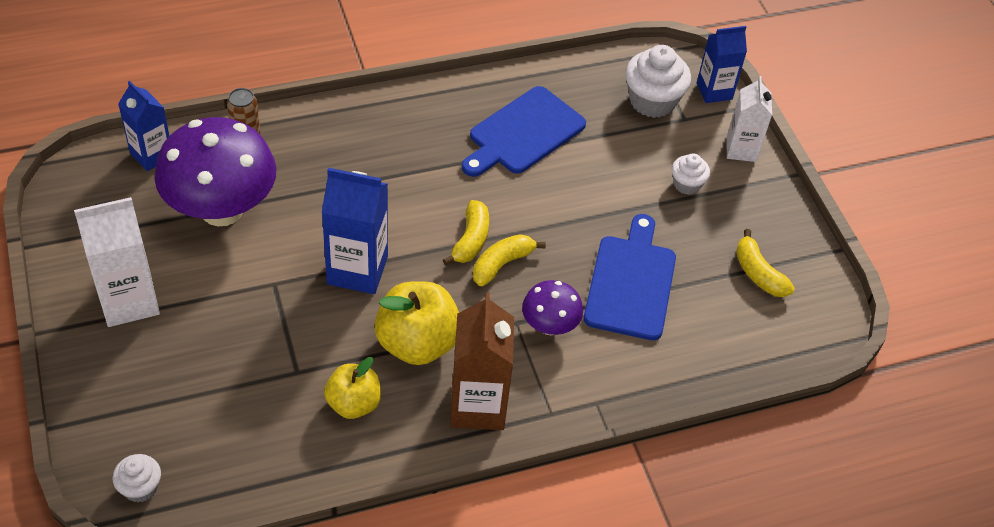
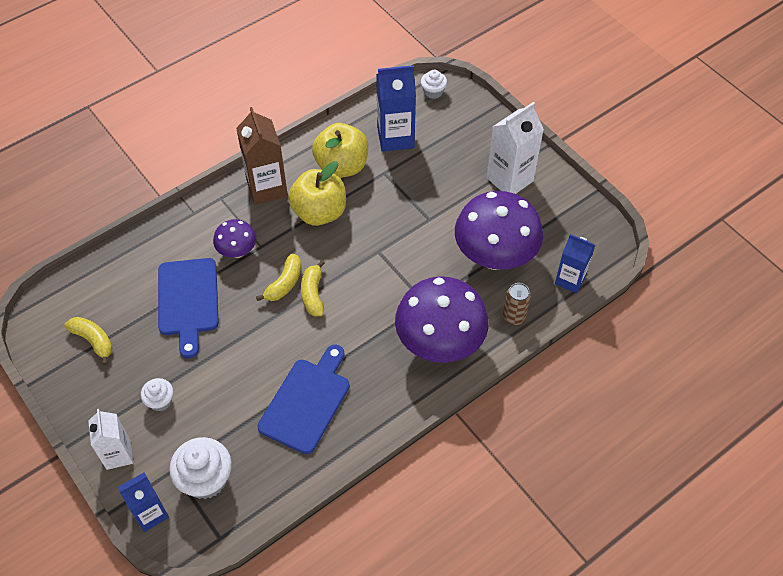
camera: 165 degrees right, 5 degrees up
blue carton [322,168,388,294] -> blue carton moved to [376,65,416,152]
yellow apple [324,357,381,419] -> yellow apple [312,123,368,178], size x1.57
none -> purple mushroom [395,276,489,363]

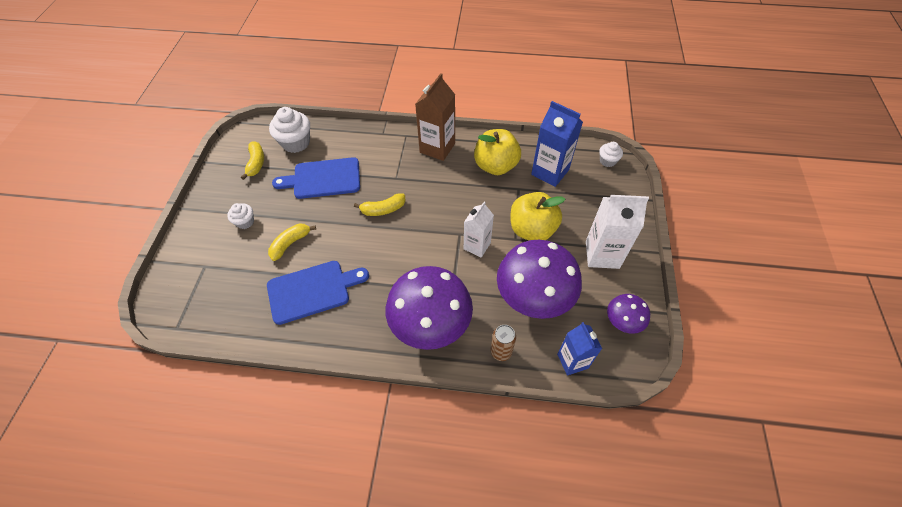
camera: 45 degrees right, 0 degrees up
white carton [88,409,133,470] -> white carton moved to [464,201,494,258]
blue carton [118,473,169,532] -> none
blue cutting board [158,258,219,359] -> blue cutting board turned 45 degrees clockwise [272,157,360,199]
white cupcake [169,437,232,499] -> white cupcake moved to [269,107,310,153]
purple mushroom [213,219,256,258] -> purple mushroom moved to [607,294,650,334]
yellow apple [288,161,346,226] -> yellow apple moved to [511,192,565,240]
yellow banana [301,260,325,316] -> yellow banana moved to [268,224,316,261]

